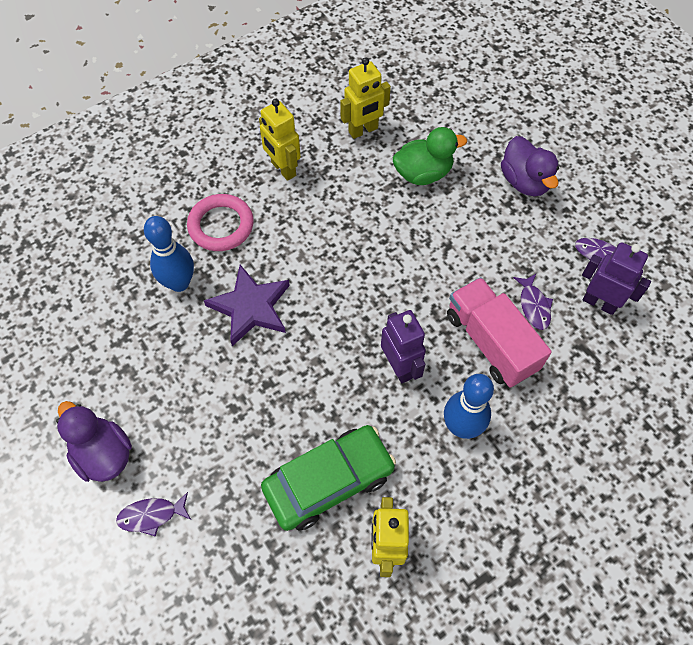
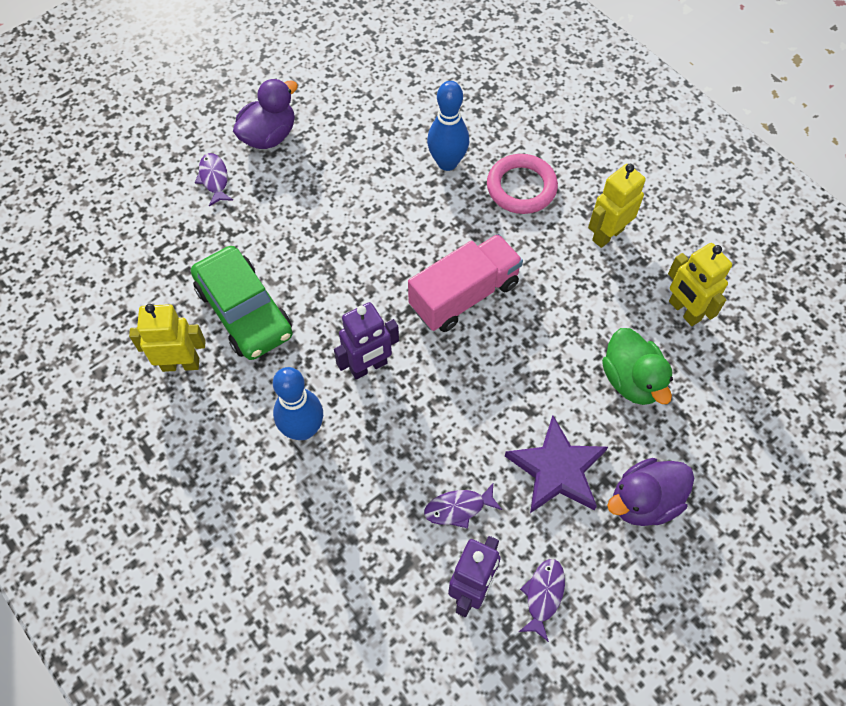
camera: 85 degrees right, 0 degrees up
purple star [204,265,290,346] -> purple star moved to [505,415,608,513]
pink truck [447,277,552,388] -> pink truck moved to [408,234,523,332]

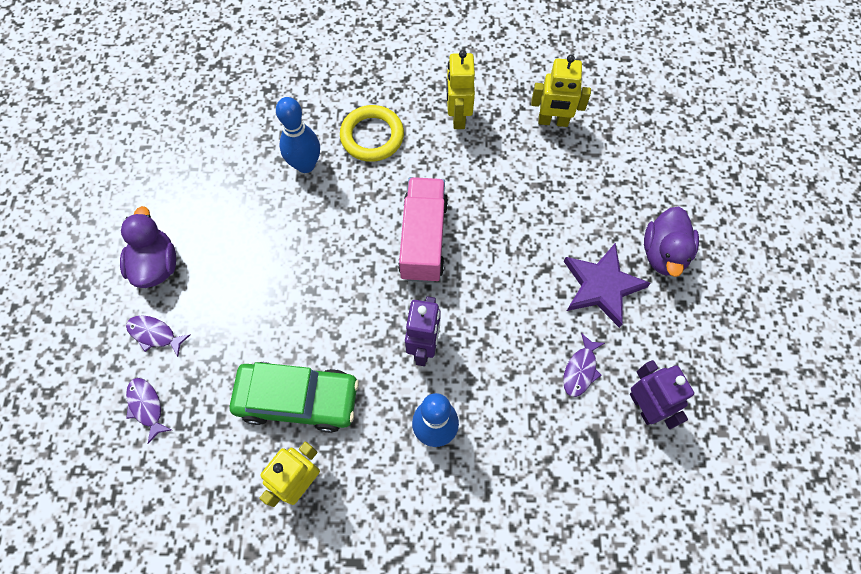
camera: 50 degrees left, 5 degrees up
pink ring [487,154,558,214] -> yellow ring [340,105,404,162]
purple fish [519,559,565,642] -> purple fish moved to [126,378,171,444]
green duck [602,328,673,405] -> none

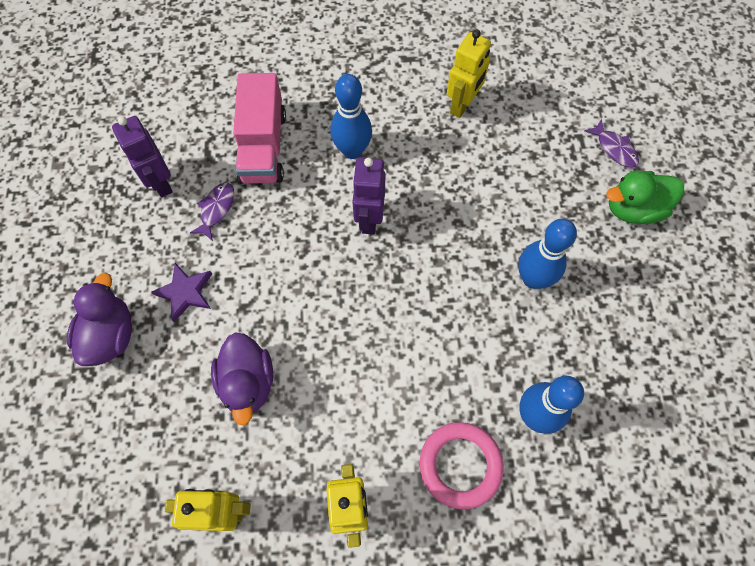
camera: 175 degrees right, 0 degrees up
purple duck [120,206,176,288] -> purple duck moved to [211,332,273,425]
purple fish [126,315,190,357] -> green duck [607,171,684,224]
green car [230,362,359,433] -> none
yellow ring [340,105,404,162] -> pink ring [420,422,504,509]
pink truck [398,177,448,283] -> pink truck moved to [233,73,286,184]
purple star [564,243,651,328] -> purple star [151,263,212,322], size x0.66
none -> blue bowling pin [518,219,577,289]

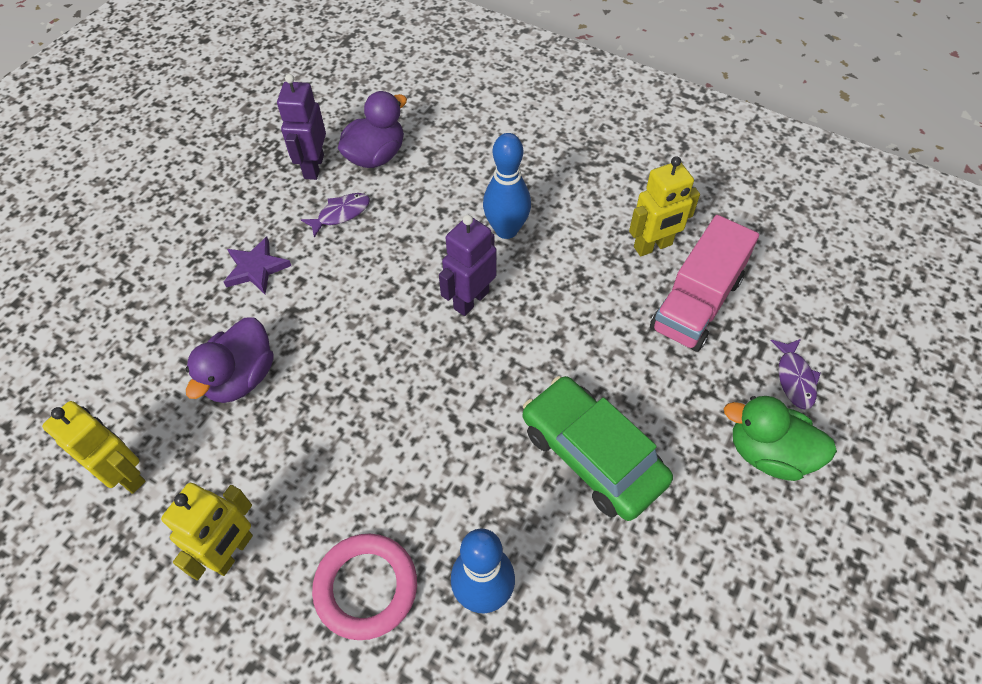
camera: 35 degrees right, 10 degrees down
purple duck [67,273,132,366] -> purple duck moved to [338,91,407,168]
pink truck [233,73,286,184] -> pink truck moved to [650,215,759,352]
blue bowling pin [518,219,577,289] -> green car [523,376,673,521]

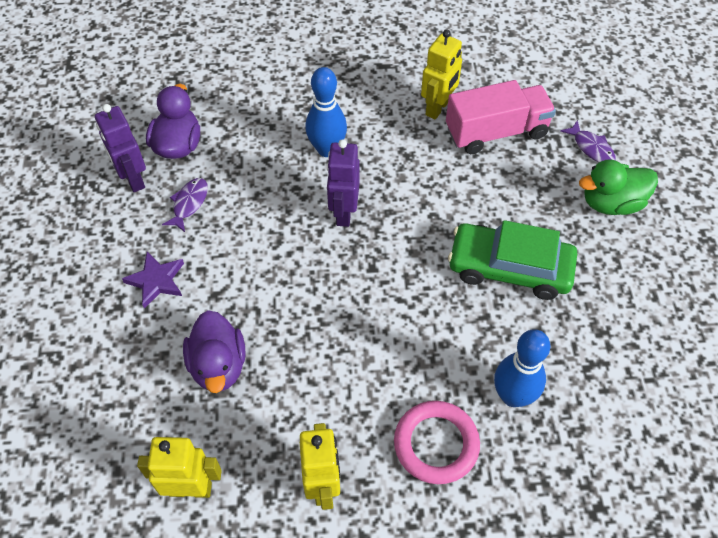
camera: 35 degrees left, 0 degrees up
pink truck [650,215,759,352] -> pink truck turned 105 degrees counterclockwise [446,80,556,154]

